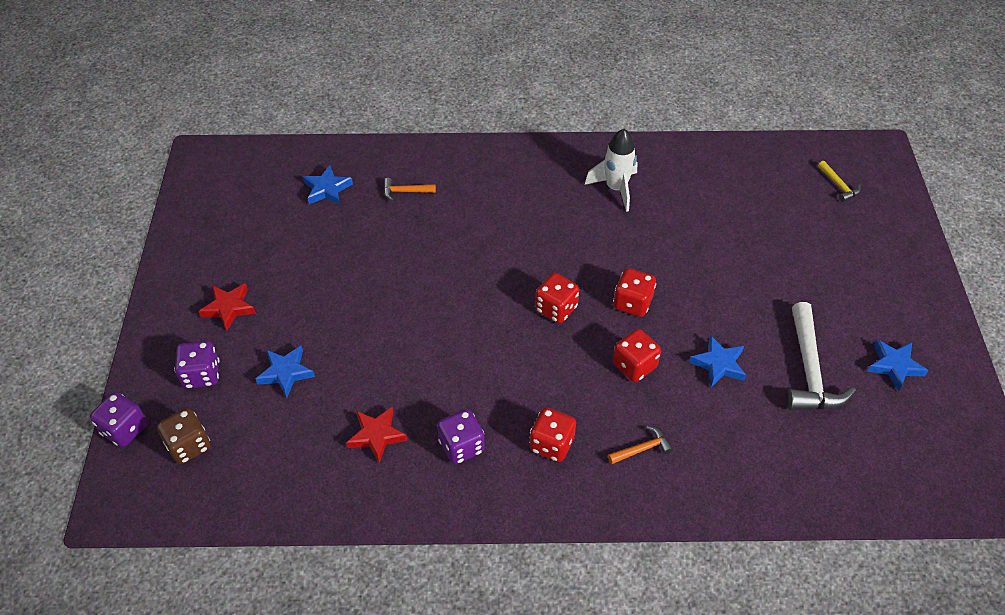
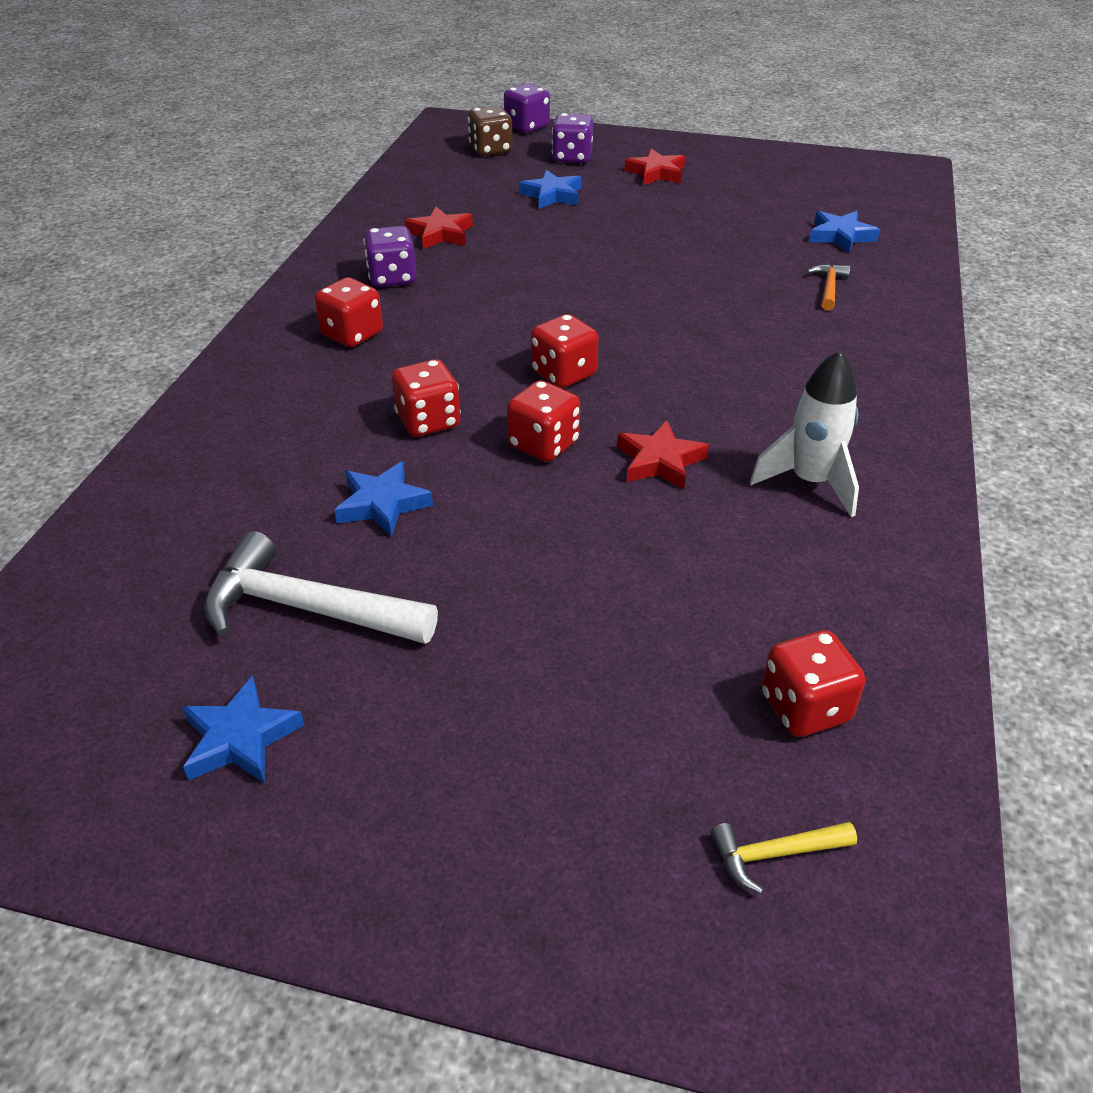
camera: 105 degrees right, 10 degrees down
orange hammer [608,426,673,464] -> none
none -> red star [617,420,709,489]
none -> red dice [761,630,865,737]

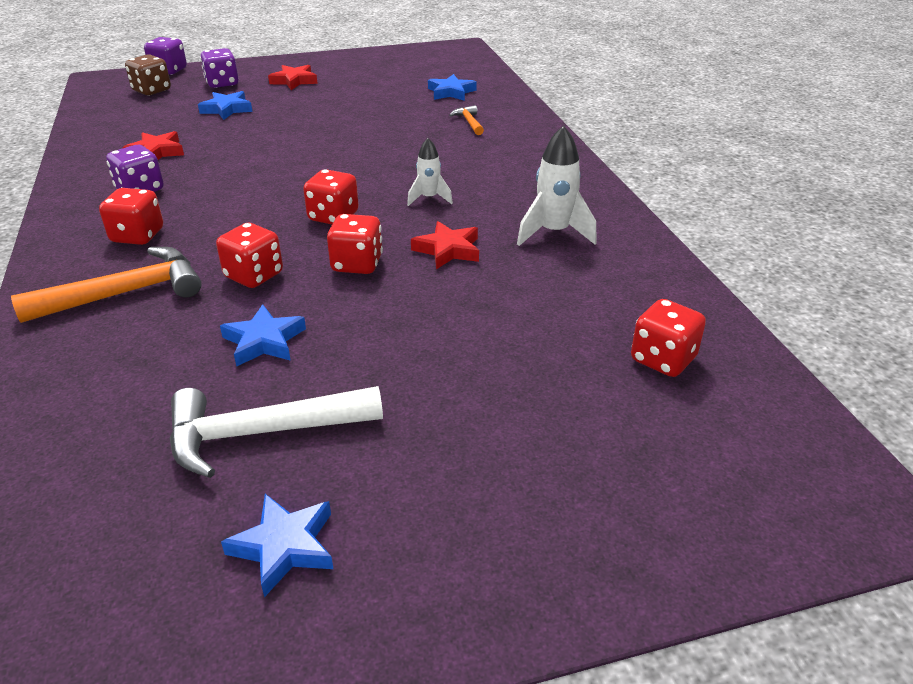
camera: 30 degrees left, 5 degrees down
yellow hammer [711,822,857,894] -> none
none -> orange hammer [11,247,202,323]
none -> white rocket [407,138,453,206]

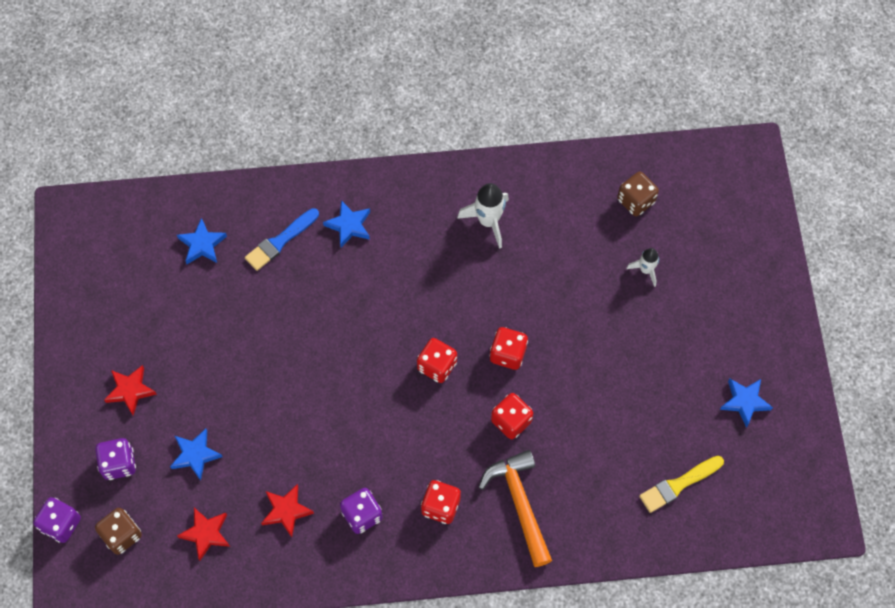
camera: 80 degrees left, 30 degrees up
white hammer [169,386,383,478] -> none
blue star [220,304,306,367] -> blue star moved to [323,200,370,247]
white rocket [407,138,453,206] -> white rocket moved to [626,248,659,287]
red star [411,221,479,269] -> red star moved to [177,508,230,560]
orange hammer [449,105,484,135] -> blue brush [245,208,319,271]
red dice [631,299,706,377] -> brown dice [617,172,659,216]
none -> yellow brush [639,456,724,513]

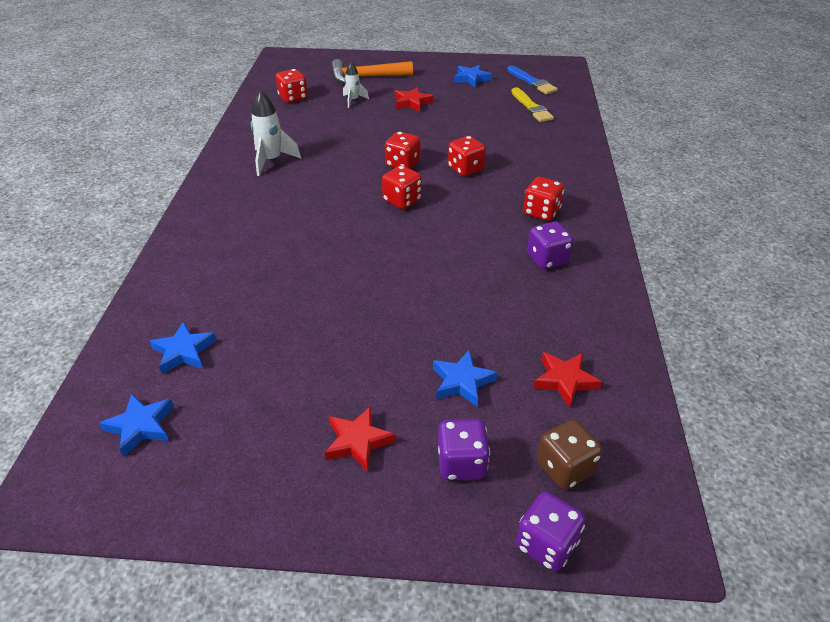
camera: 80 degrees left, 25 degrees down
blue brush [245,208,319,271] -> blue brush moved to [507,66,558,94]
red star [261,484,314,537] -> red star moved to [395,87,433,112]
blue star [323,200,370,247] -> blue star moved to [99,393,174,457]
orange hammer [479,450,552,567] -> orange hammer moved to [331,59,413,84]
brown dice [617,172,659,216] -> red dice [276,69,308,103]

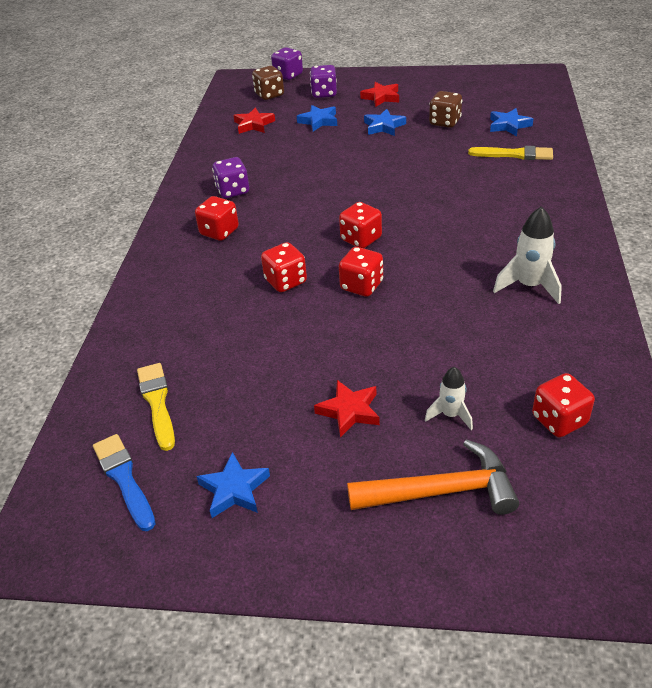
camera: 175 degrees left, 0 degrees up
blue star [99,393,174,457] -> blue star moved to [364,109,406,136]
none -> brown dice [429,91,462,128]
none -> yellow brush [468,146,553,160]

